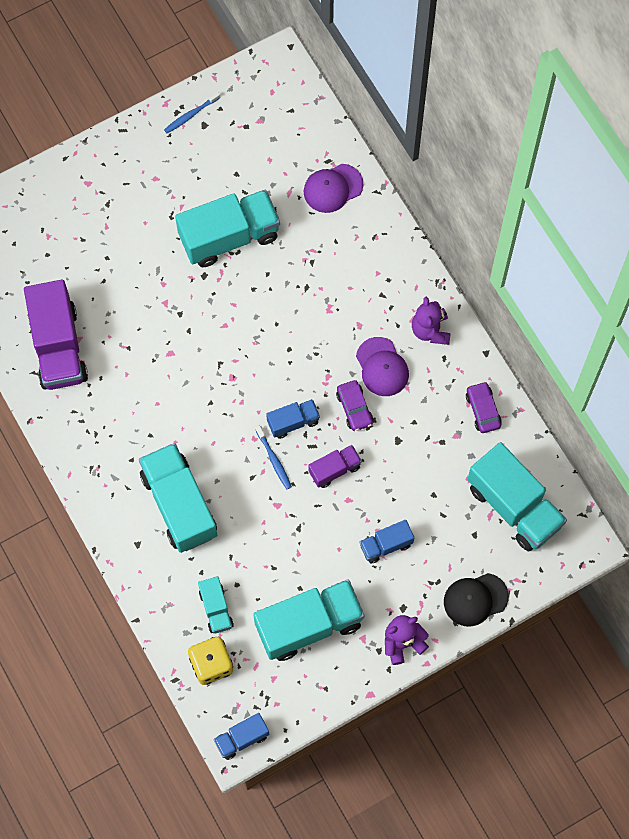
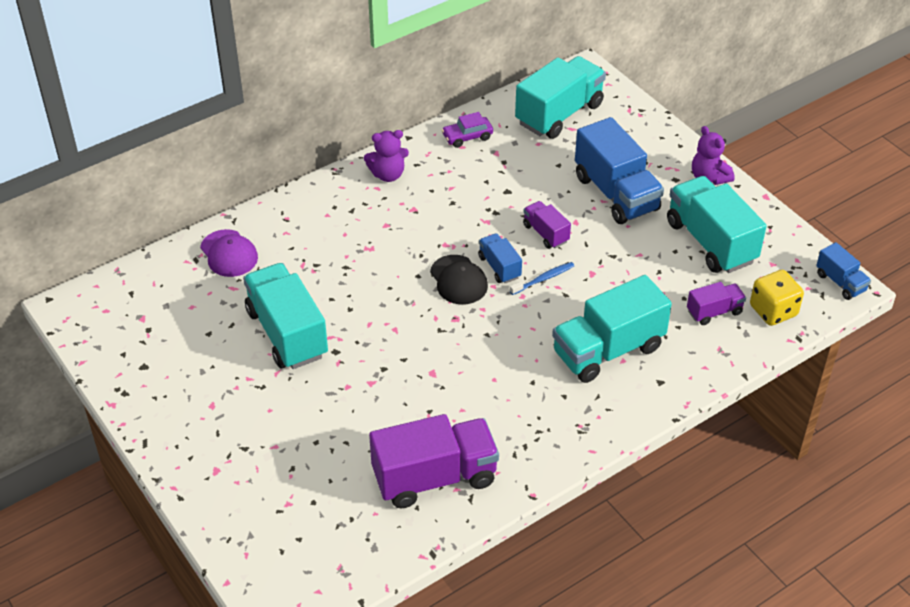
camera: 95 degrees left, 25 degrees down
blue toothbrush [164,91,220,133] -> none
turquoise truck [198,576,234,634] -> purple truck [687,282,746,325]
purple car [336,380,373,431] -> none
purple cap [356,337,409,396] -> none
blue truck [360,520,414,564] -> blue truck [575,117,664,224], size x1.99
black cap [444,573,509,627] -> black cap moved to [430,255,488,305]

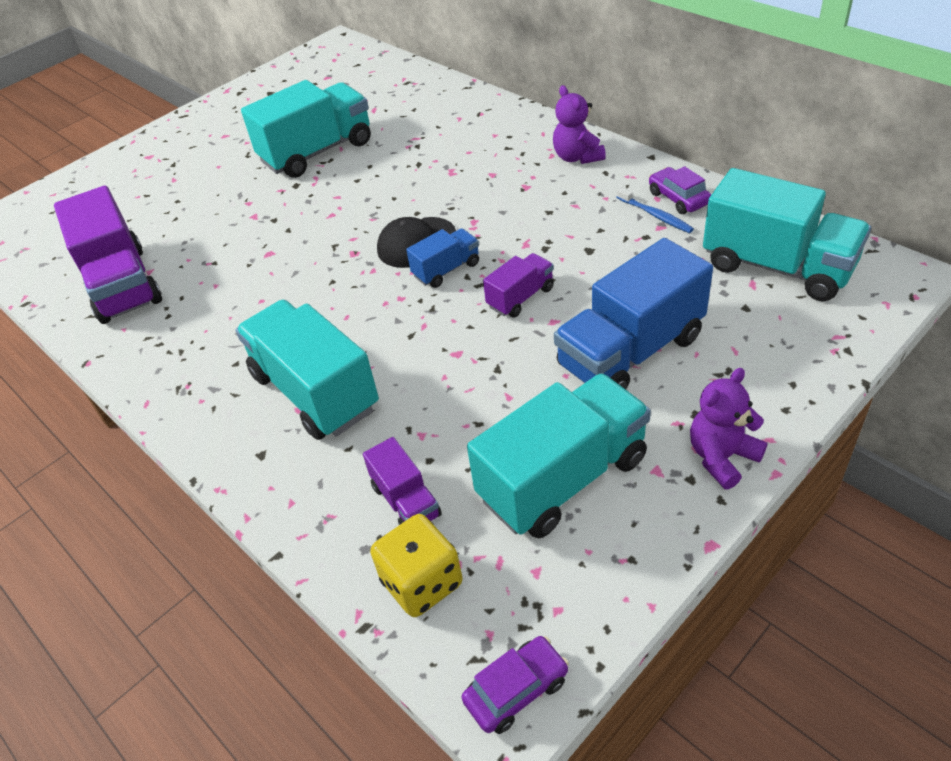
camera: 85 degrees right, 0 degrees up
purple cap [200,229,258,277] -> none
blue toothbrush [510,262,574,295] -> blue toothbrush moved to [616,187,694,233]
blue truck [816,242,871,300] -> purple car [462,636,569,734]

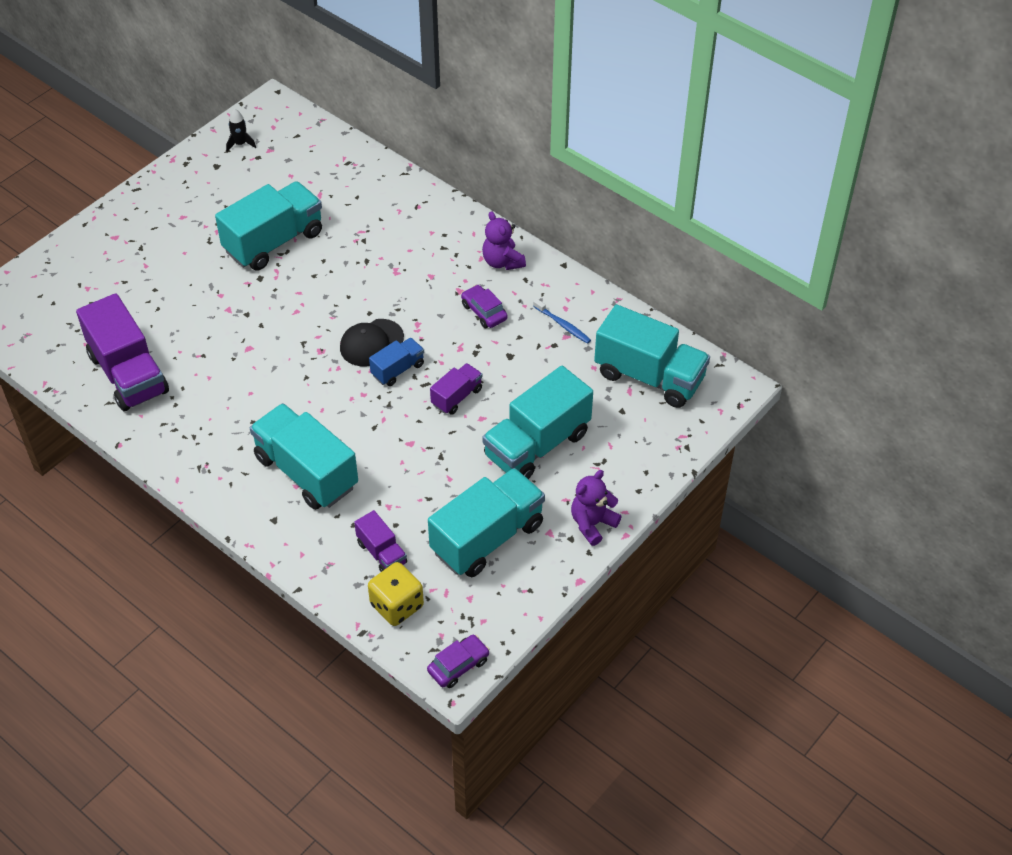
camera: 10 degrees left, 5 degrees up
blue truck [554,238,713,389] -> turquoise truck [482,366,593,479]
purple car [649,166,711,214] -> purple car moved to [461,285,508,328]
none -> black rocket [226,108,256,152]

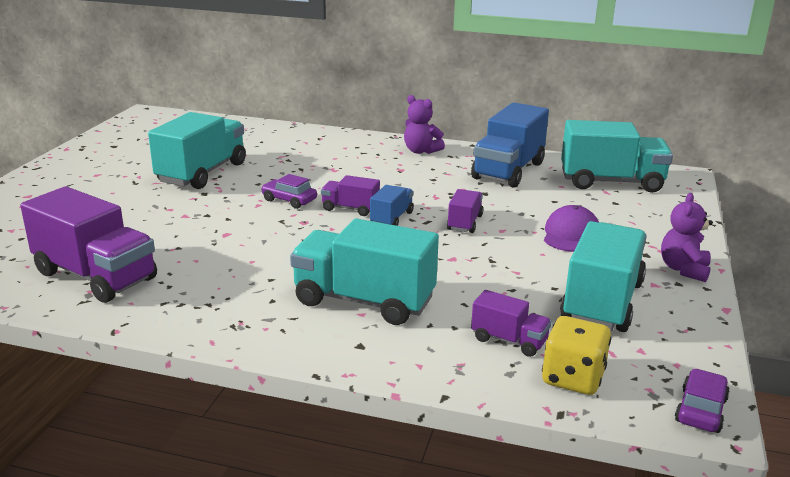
camera: 25 degrees left, 25 degrees down
black rocket [226,108,256,152] -> none
black cap [340,319,404,367] -> purple truck [321,175,380,216]
purple car [461,285,508,328] -> purple car moved to [261,174,317,209]
turquoise truck [482,366,593,479] -> purple cap [544,205,599,252]
blue toothbrush [533,299,591,344] -> blue truck [471,102,549,188]

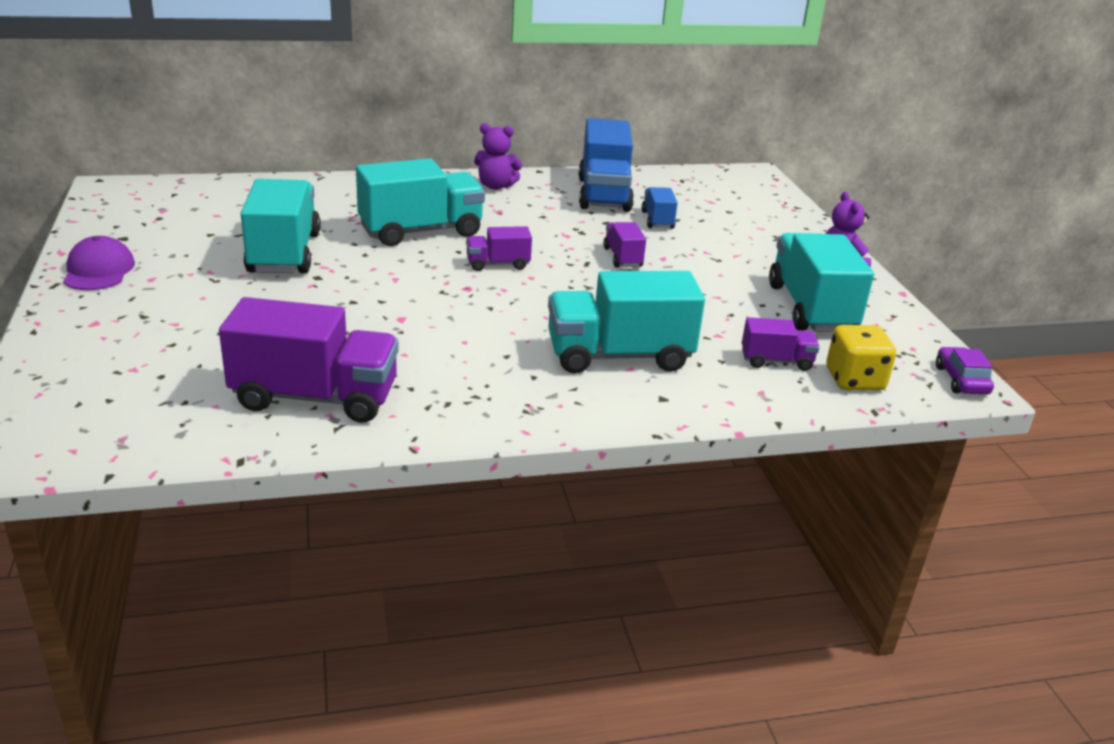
camera: 30 degrees left, 5 degrees up
purple car [261,174,317,209] -> none
blue truck [370,185,414,226] -> blue truck moved to [642,187,678,229]
purple cap [544,205,599,252] -> purple cap moved to [63,236,135,290]
turquoise truck [561,120,673,193] -> turquoise truck moved to [356,158,485,246]

